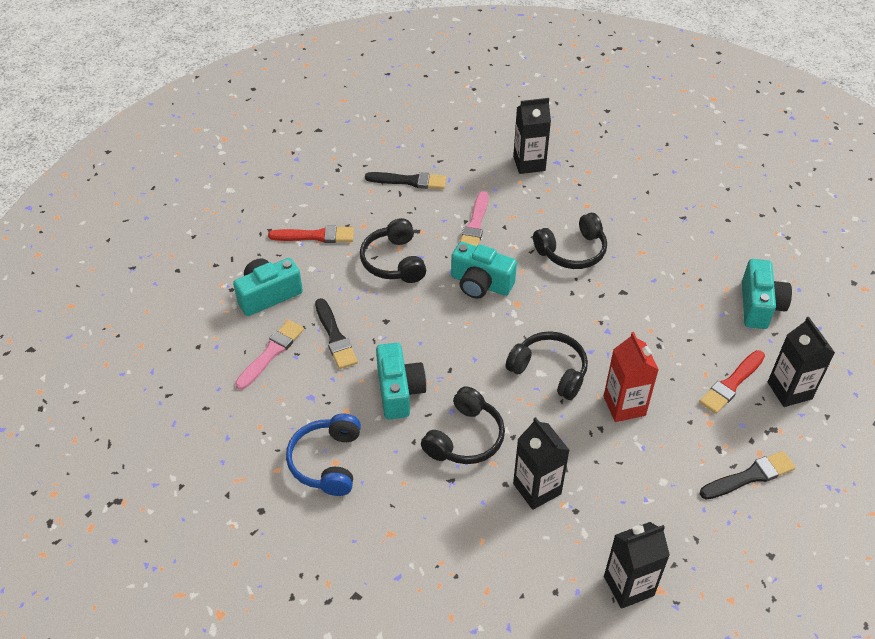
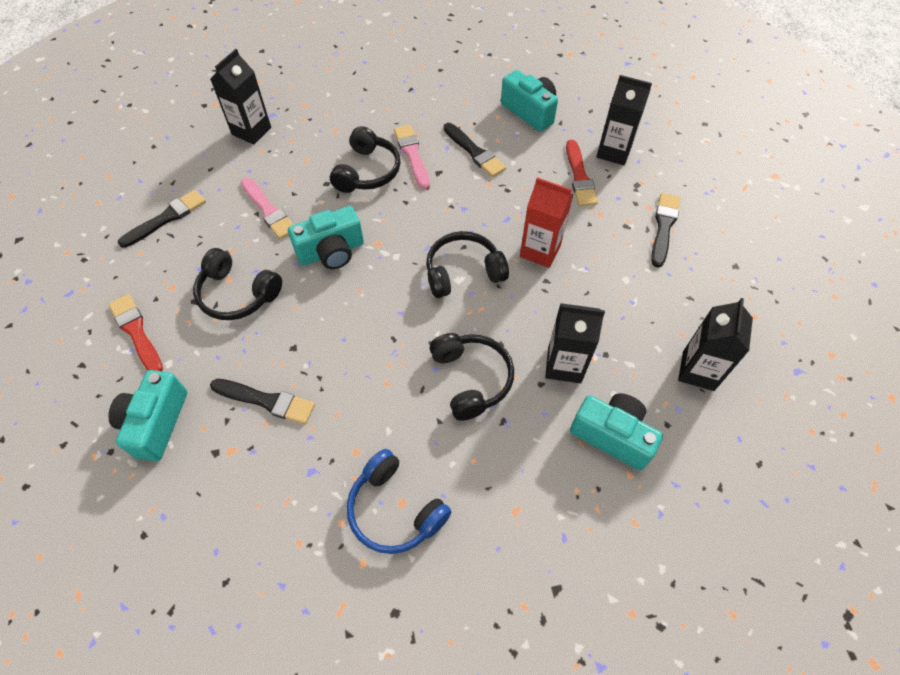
camera: 50 degrees left, 10 degrees up
pink brush [235,320,304,390] -> pink brush moved to [394,125,430,189]
red brush [268,226,354,243] -> red brush turned 75 degrees counterclockwise [108,294,163,371]
turquoise camera [376,343,427,419] -> turquoise camera moved to [570,393,663,470]
none -> black brush [443,123,506,177]

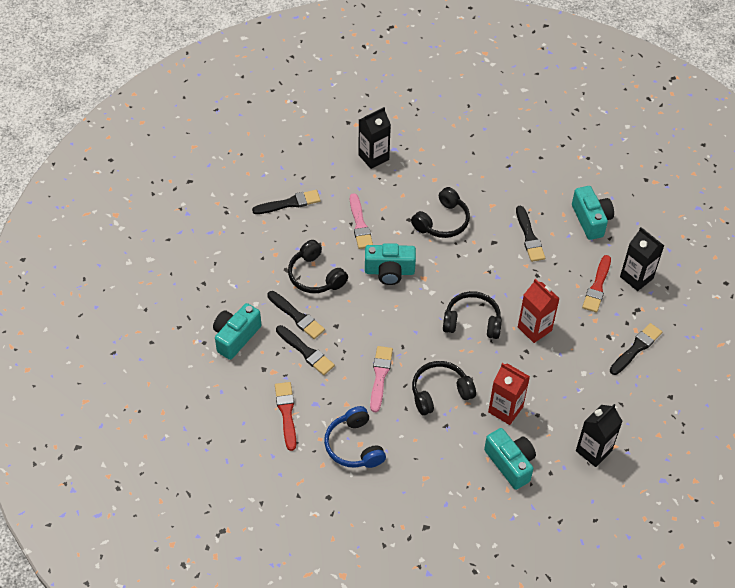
camera: 25 degrees right, 5 degrees down
red brush [108,294,163,371] -> red brush moved to [275,382,296,451]
pink brush [394,125,430,189] -> pink brush moved to [370,346,393,412]
black headphones [430,333,514,421] -> black headphones turned 120 degrees counterclockwise [412,361,476,416]
black carton [545,303,605,383] -> red carton [488,363,530,425]
none -> black brush [267,291,325,339]

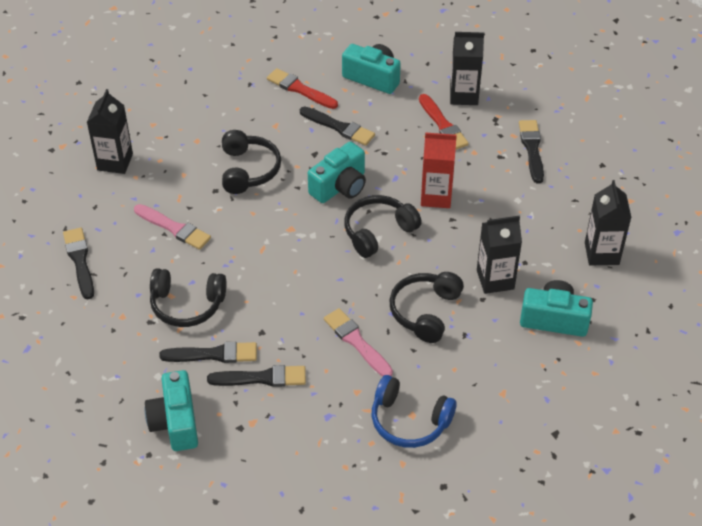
camera: 45 degrees left, 5 degrees down
black brush [252,190,321,214] -> black brush turned 45 degrees counterclockwise [63,228,94,299]
red brush [275,382,296,451] -> red brush moved to [267,68,338,109]
turquoise camera [365,243,416,285] -> turquoise camera moved to [308,142,366,203]
red carton [488,363,530,425] -> black carton [477,216,522,294]

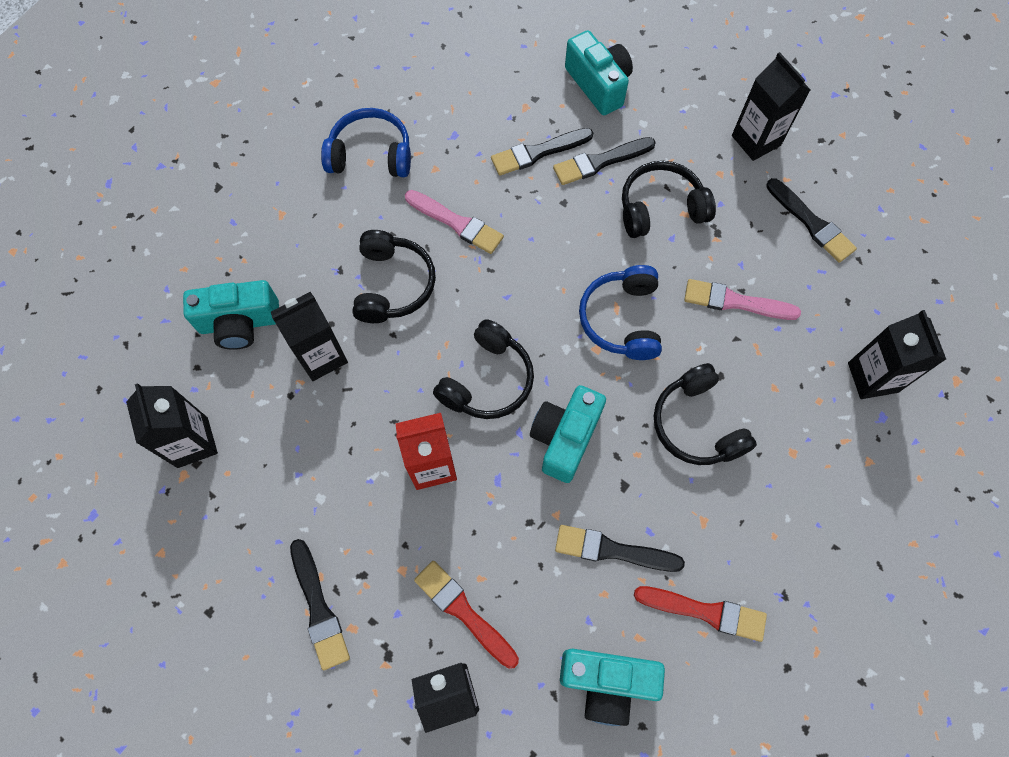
camera: 160 degrees right, 20 degrees up
none -> blue headphones [579,265,662,360]
none -> black carton [732,52,810,161]

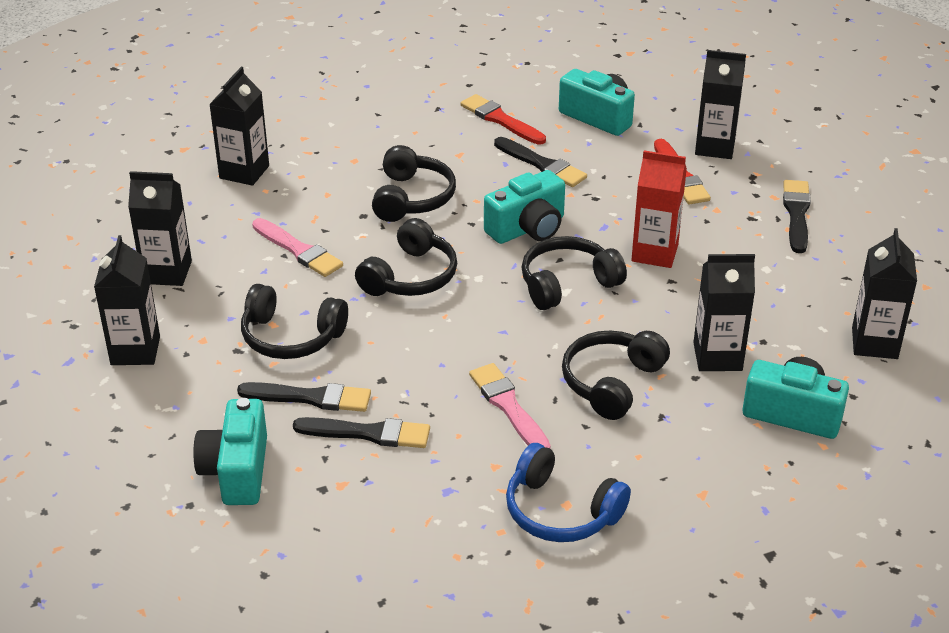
camera: 150 degrees left, 30 degrees down
blue headphones [579,265,662,360] -> black headphones [355,218,457,296]
black brush [766,178,857,263] -> black carton [128,171,192,286]

